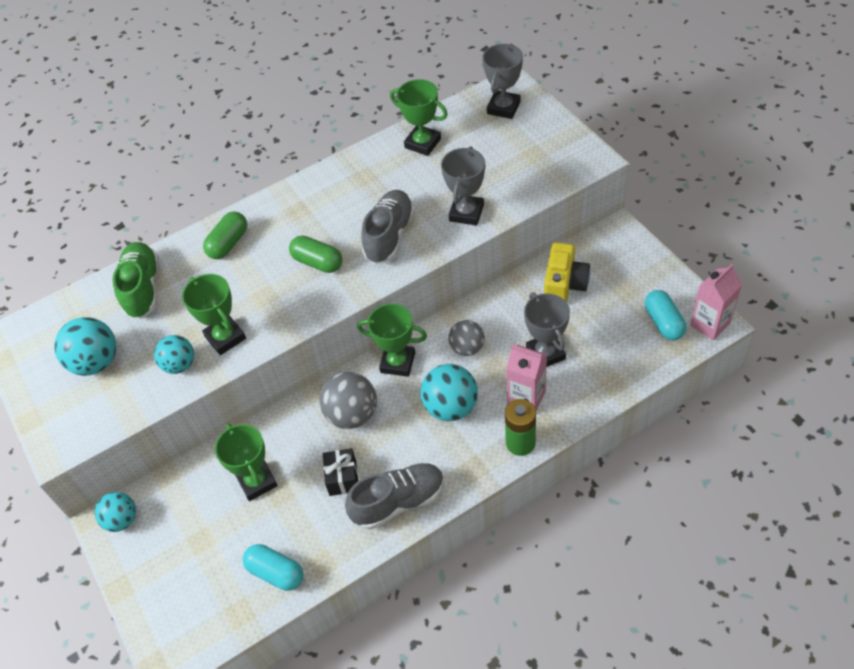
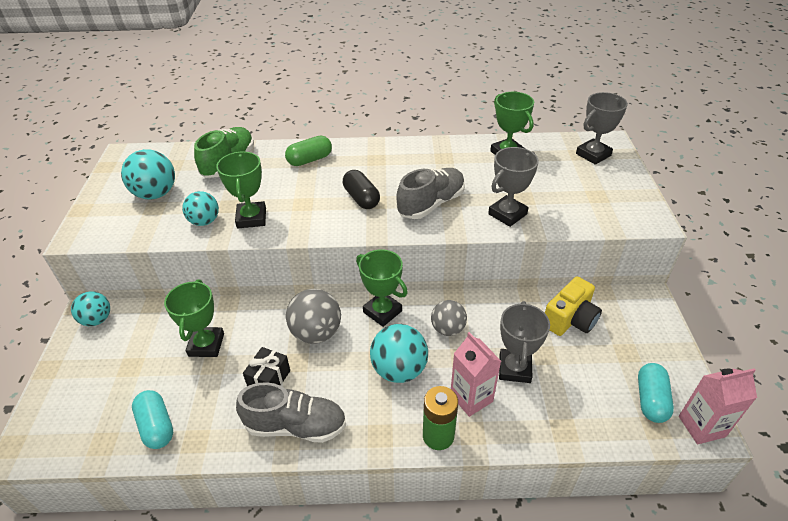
camera: 25 degrees right, 10 degrees down
green capsule [289,236,343,273] -> black capsule [343,170,380,209]

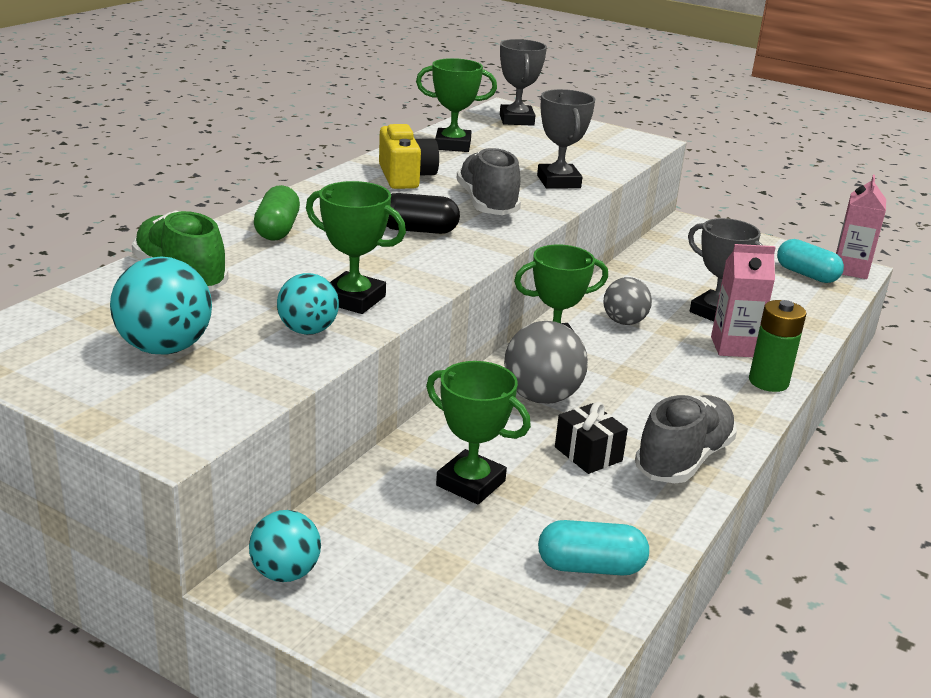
camera: 60 degrees left, 15 degrees down
turquoise ball [370,324,428,383] -> none
yellow camera [545,276,602,336] -> yellow camera moved to [379,124,439,189]

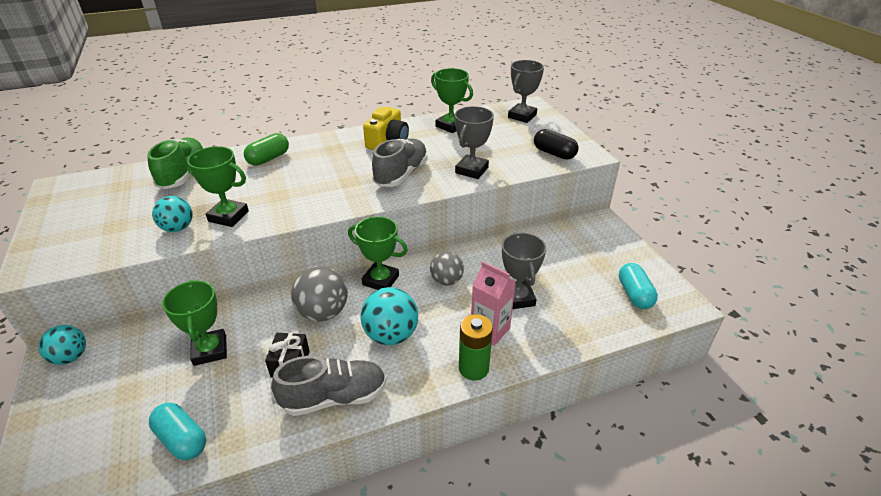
camera: 40 degrees right, 10 degrees up
turquoise ball [110,257,212,355] -> turquoise ball moved to [361,287,418,345]
green trophy [306,181,406,314] -> green trophy turned 45 degrees counterclockwise [184,146,249,227]
black capsule [386,193,460,234] -> black capsule moved to [534,129,579,160]
pink carton [836,175,886,279] -> none

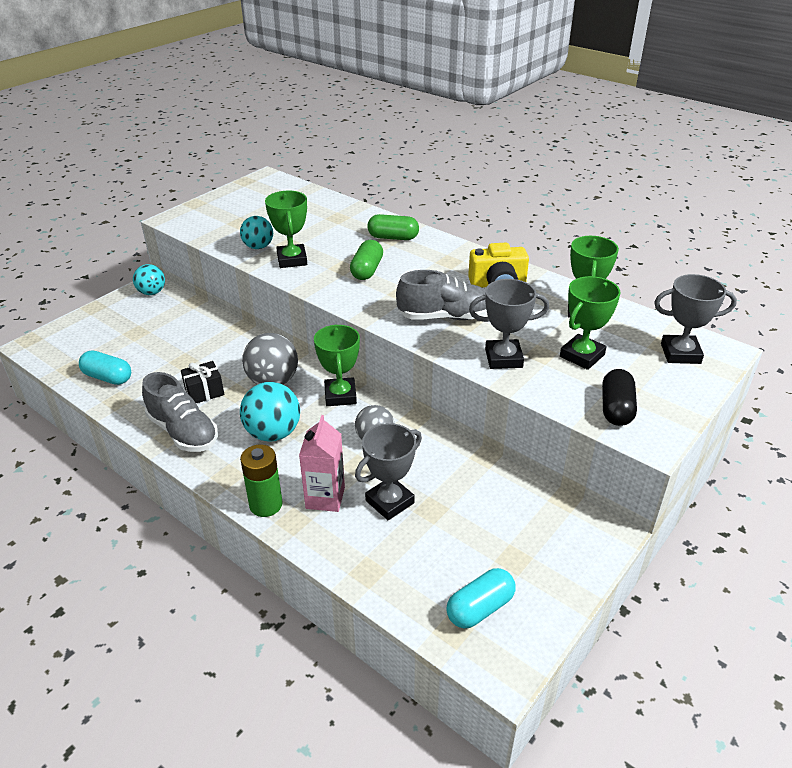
camera: 60 degrees right, 0 degrees up
green shoe [147,138,204,189] -> none
turquoise capsule [149,403,206,460] -> turquoise capsule turned 75 degrees counterclockwise [79,350,131,385]
green trophy [162,280,227,366] -> green trophy moved to [560,276,621,370]
none -> green capsule [350,240,383,280]

